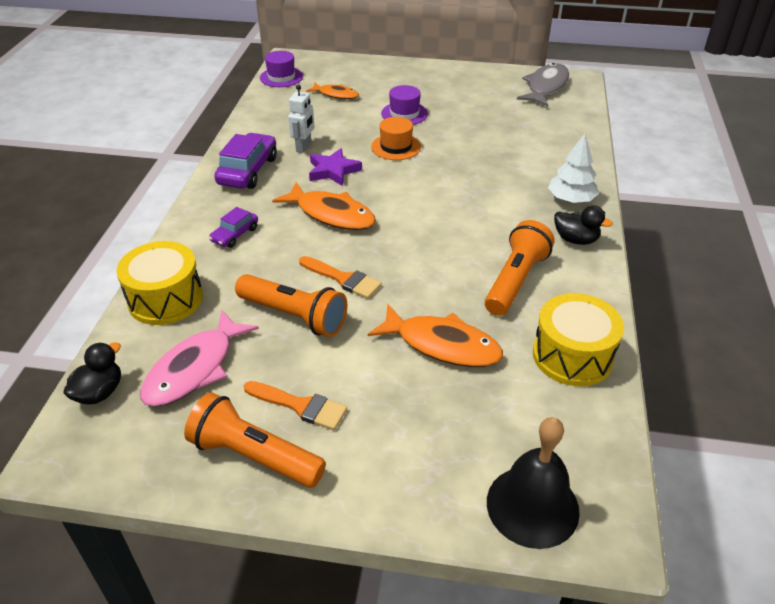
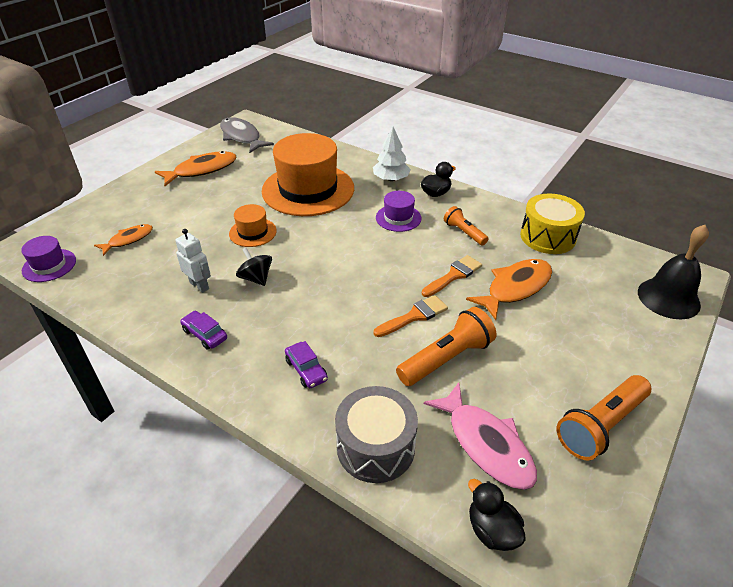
camera: 65 degrees left, 0 degrees up
yellow drum [116,241,203,325] -> grey drum [335,386,418,483]
purple car [214,133,277,189] -> purple car [180,311,227,350], size x0.57
orange brush [244,381,347,430] -> orange brush moved to [422,255,482,297]
orange fish [272,182,376,230] -> orange fish moved to [155,151,237,186]
purple star [309,148,362,186] -> black spinning top [236,248,272,286]
purple hat [381,85,428,125] -> purple hat moved to [376,191,421,232]
orange flashlight [485,220,554,316] -> orange flashlight [444,206,489,246], size x0.60
none -> orange hat [262,133,354,216]

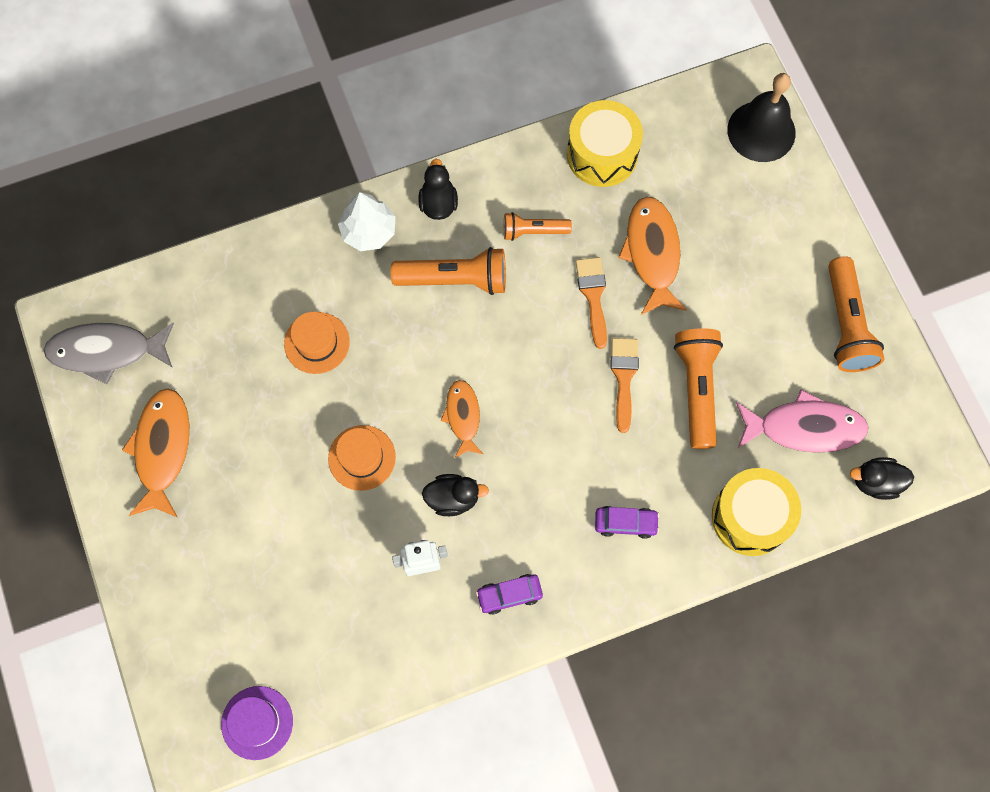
camera: 55 degrees left, 30 degrees up
orange fish [94,224,153,256] -> orange fish moved to [440,380,483,458]
black spinning top [236,248,272,286] -> black duck [422,474,489,516]
orange hat [262,133,354,216] -> orange hat [284,312,350,374], size x0.47
grey drum [335,386,418,483] -> yellow drum [712,468,801,556]
purple hat [376,191,421,232] -> orange flashlight [391,247,506,295]

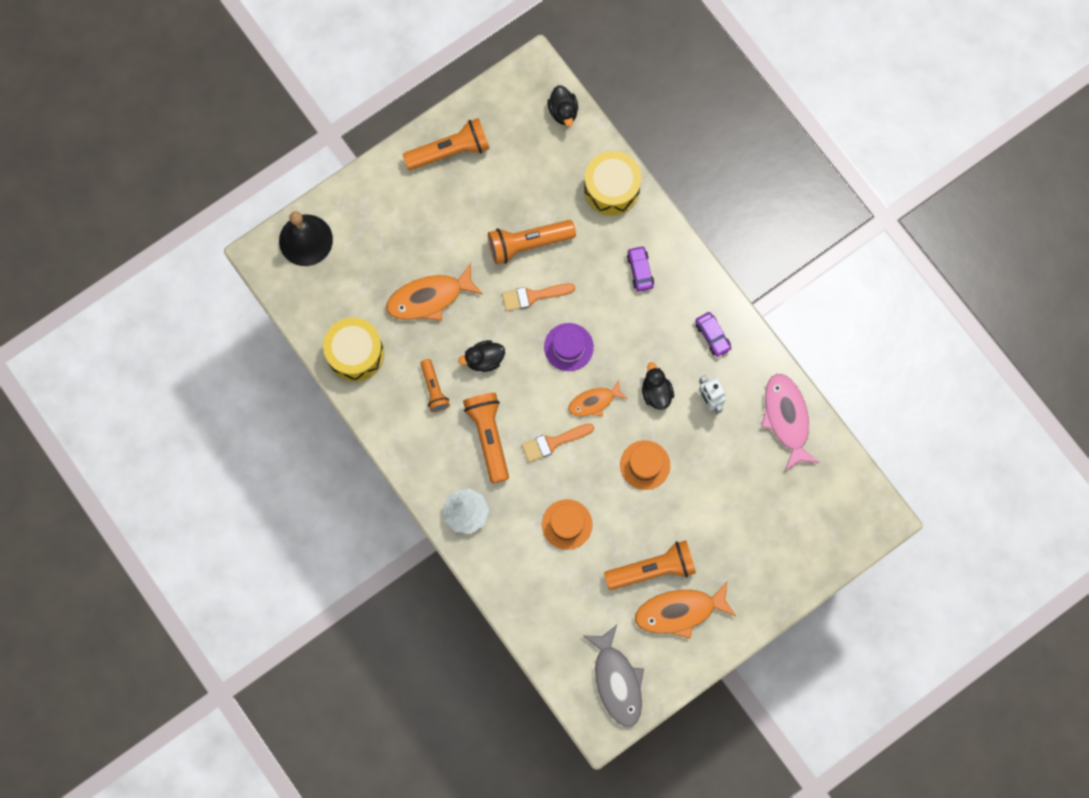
camera: 105 degrees left, 5 degrees up
purple hat [221,686,293,760] -> purple hat moved to [544,323,594,371]
black duck [418,159,458,220] -> black duck moved to [458,340,505,372]
orange brush [576,257,607,349] -> orange brush moved to [522,423,594,462]
pink fish [736,389,869,453] -> pink fish moved to [761,374,819,471]
none -> orange flashlight [604,540,696,590]

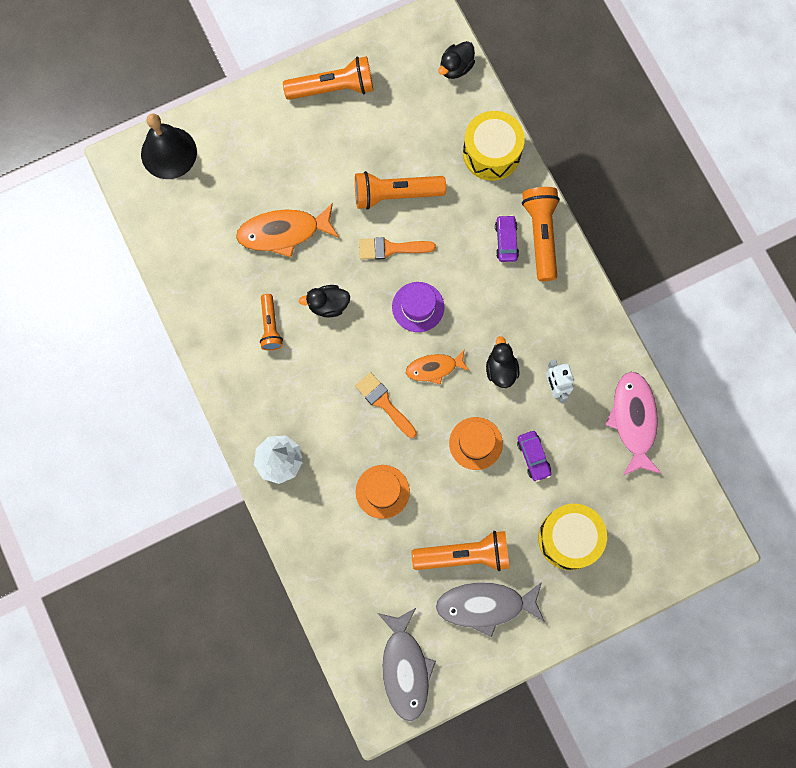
camera: 10 degrees right, 0 degrees up
yellow drum [323,318,384,382] -> yellow drum moved to [538,504,607,570]
orange flashlight [463,393,509,483] -> orange flashlight moved to [522,187,560,281]
orange brush [522,423,594,462] -> orange brush turned 60 degrees clockwise [355,372,417,438]
black duck [547,85,578,126] -> black duck turned 45 degrees clockwise [439,41,475,79]
orange fish [635,582,736,639] -> grey fish [436,582,545,637]
purple car [695,312,732,357] -> purple car moved to [517,431,551,482]

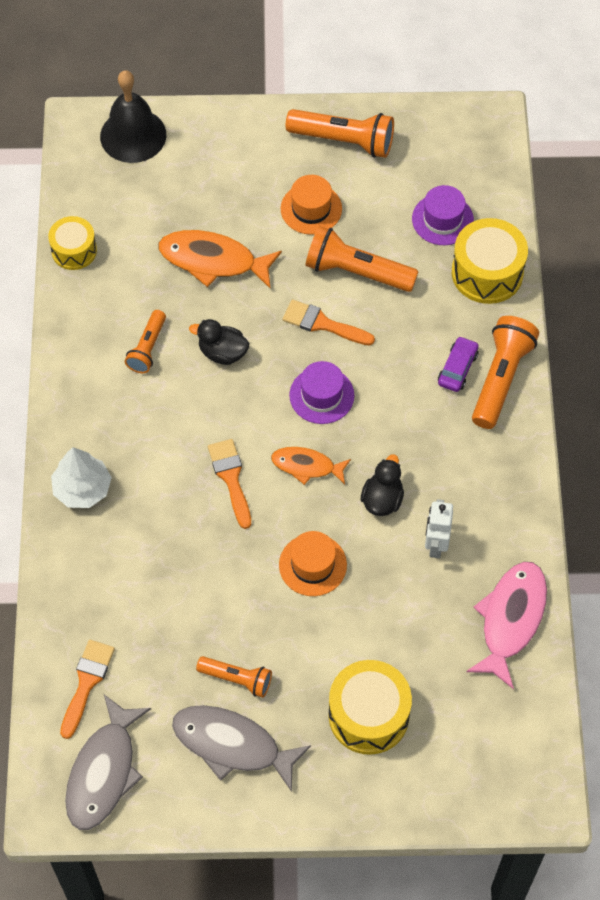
camera: 25 degrees right, 15 degrees down
orange hat [356,465,410,519] -> orange hat moved to [281,175,342,235]
orange flashlight [412,531,510,571] -> orange flashlight [196,656,272,698], size x0.60
black duck [439,41,475,79] -> none
purple car [517,431,551,482] -> none
none -> yellow drum [48,216,97,270]
none -> orange brush [60,640,115,739]
none -> purple hat [412,185,474,245]

